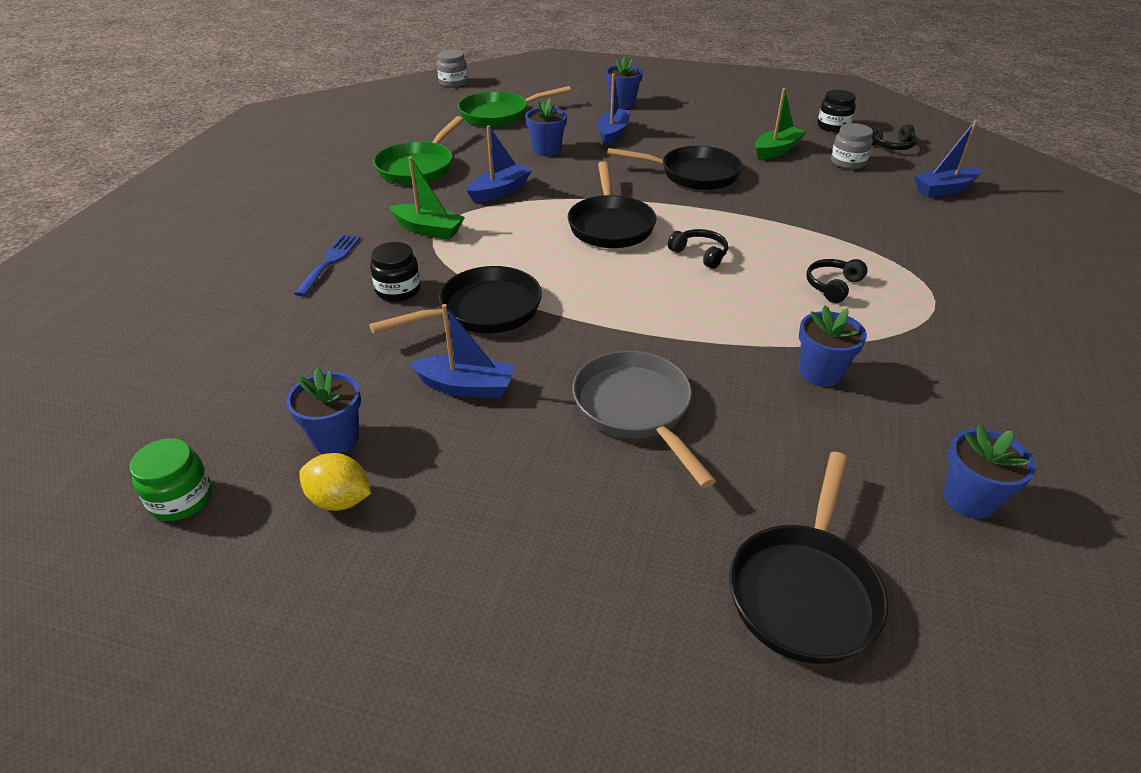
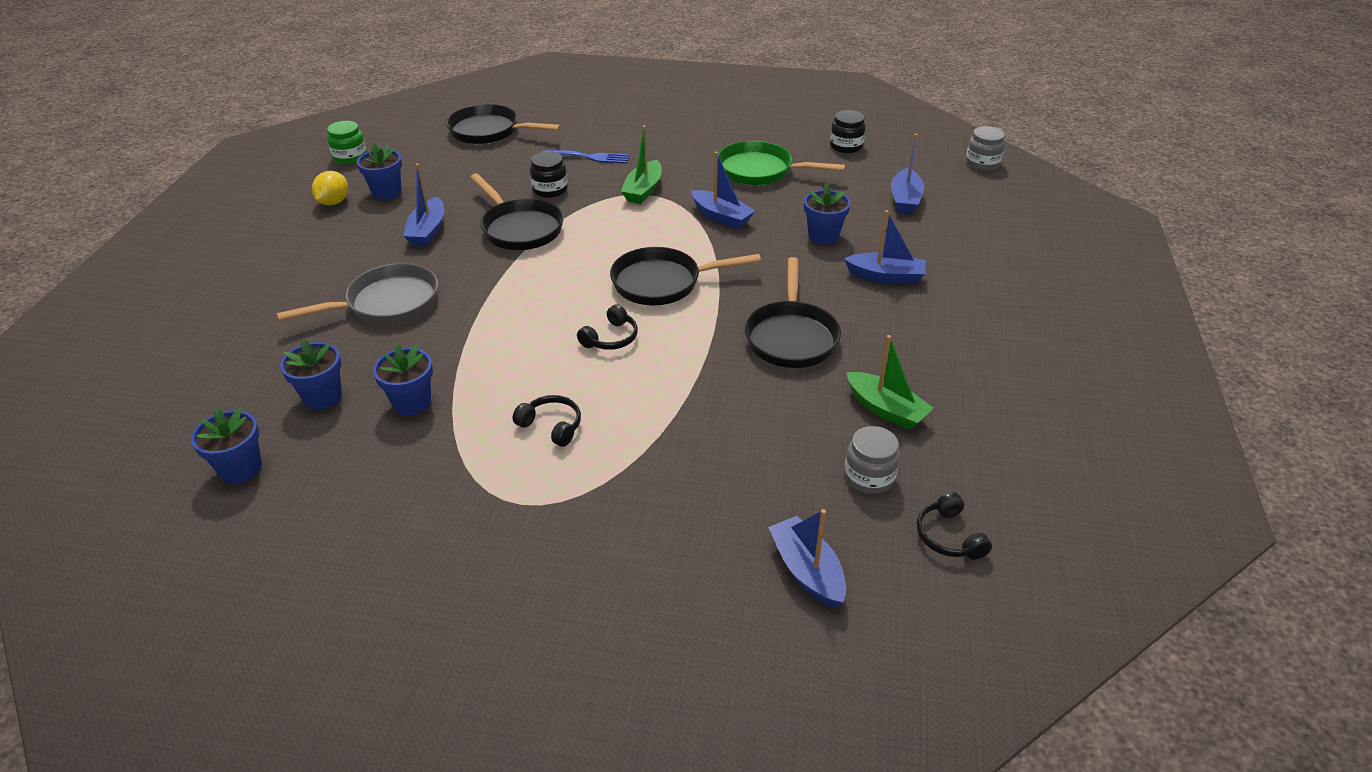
camera: 85 degrees right, 0 degrees up
green pan [458,86,571,127] -> blue boat [891,134,924,214]
blue flower pot [606,56,643,109] -> blue flower pot moved to [280,338,342,410]
black pan [729,452,888,664] -> black pan moved to [446,104,561,144]
black jar [818,90,856,132] -> black jar moved to [830,110,866,153]

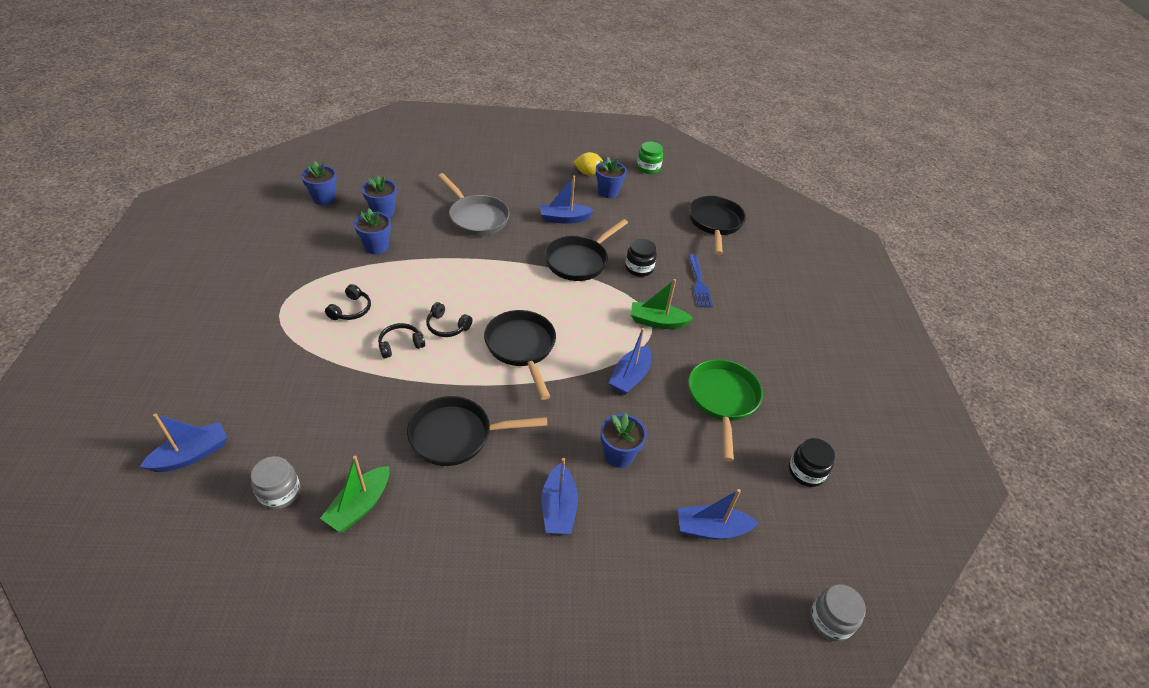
camera: 75 degrees right, 5 degrees up
black headphones [917,492,992,560] -> black headphones moved to [378,323,425,359]

